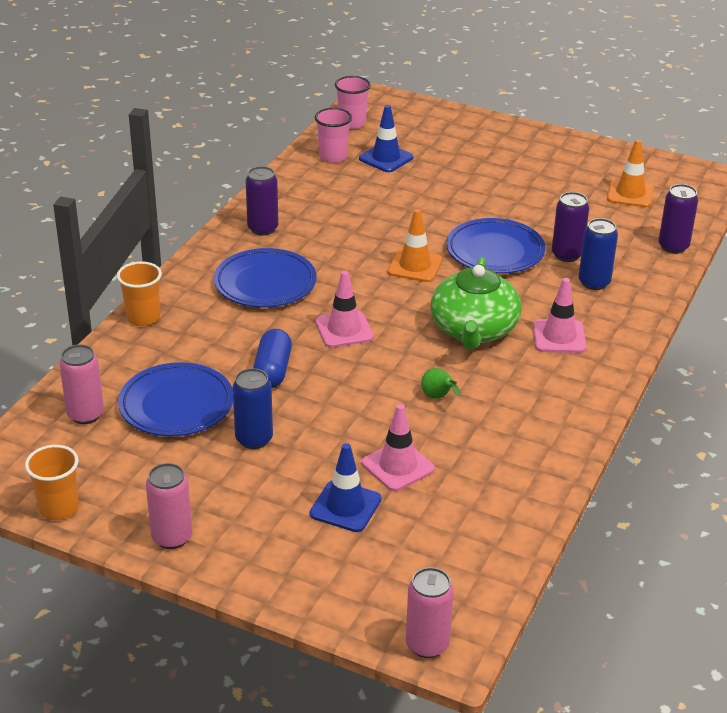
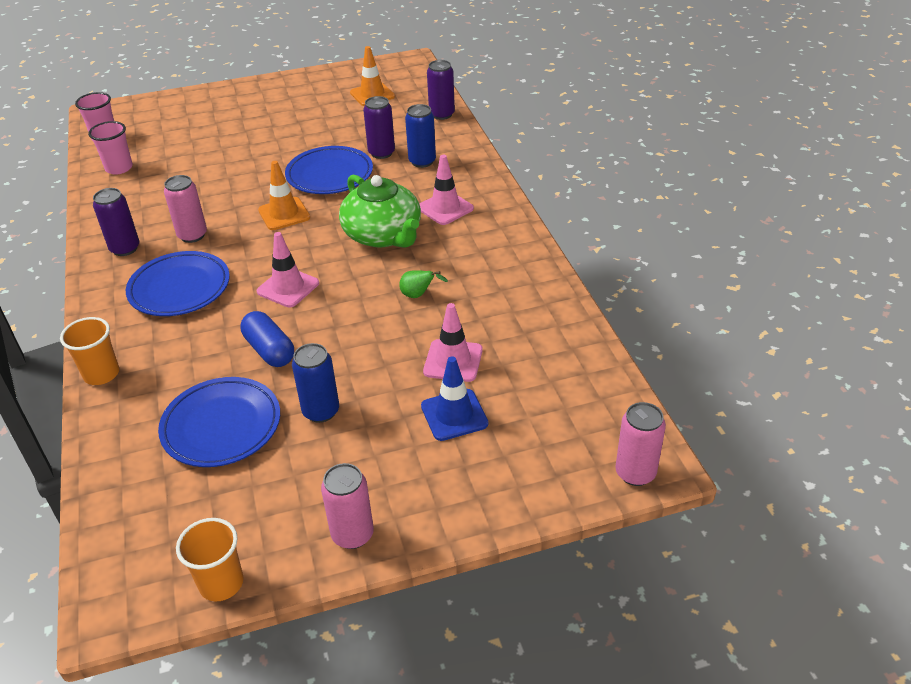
camera: 40 degrees left, 5 degrees up
pink can [59,344,104,424] -> pink can moved to [164,175,207,243]
blue traffic cone [359,105,414,172] -> none

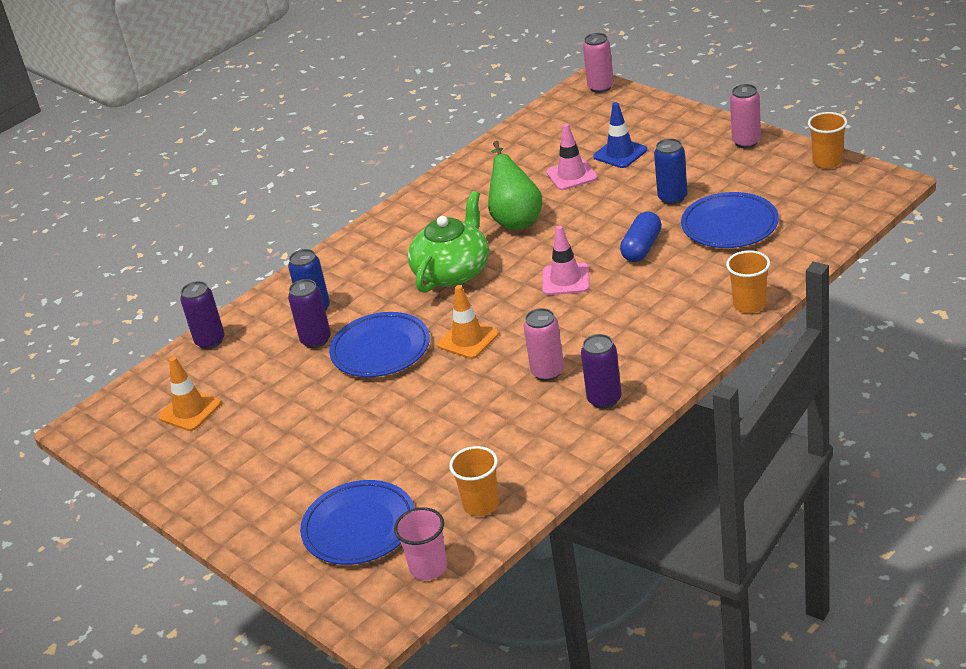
camera: 115 degrees left, 5 degrees down
pink cup [88,121,133,175] -> orange cup [449,446,500,516]
blue plate [126,251,230,316] -> blue plate moved to [300,480,414,565]
green pear [399,271,448,298] -> green pear [488,141,542,230], size x2.18
pink traffic cone [420,155,474,225] -> none

